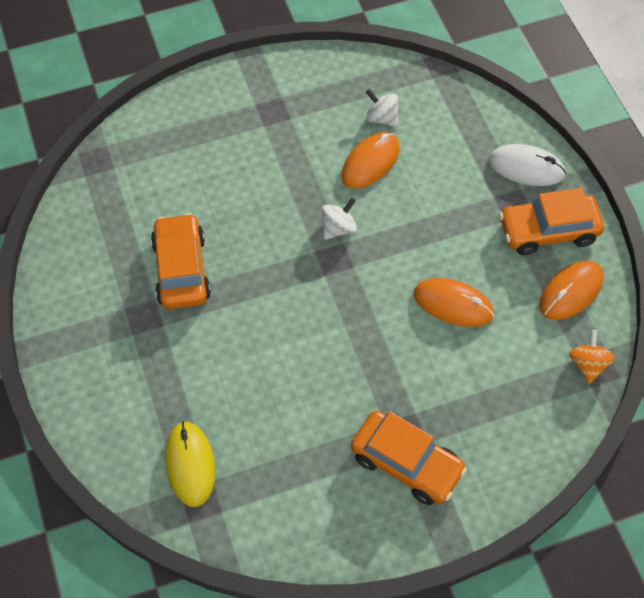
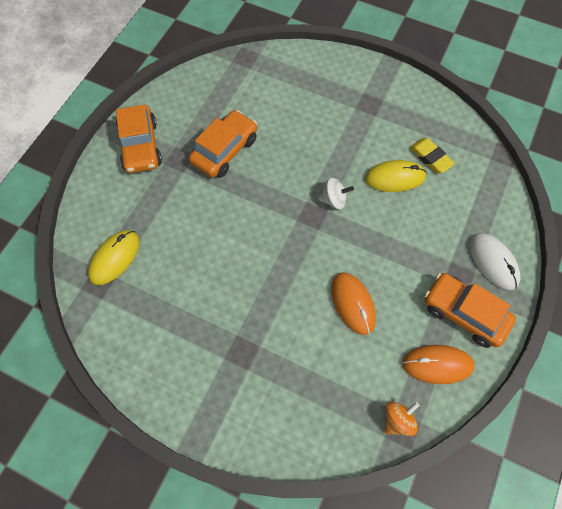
camera: 45 degrees right, 5 degrees up
orange mouse [341,132,400,189] -> yellow mouse [365,160,427,192]
orange car [351,411,467,505] -> orange car moved to [116,105,162,173]
white spinning top [366,89,398,127] -> yellow eraser [409,138,455,173]

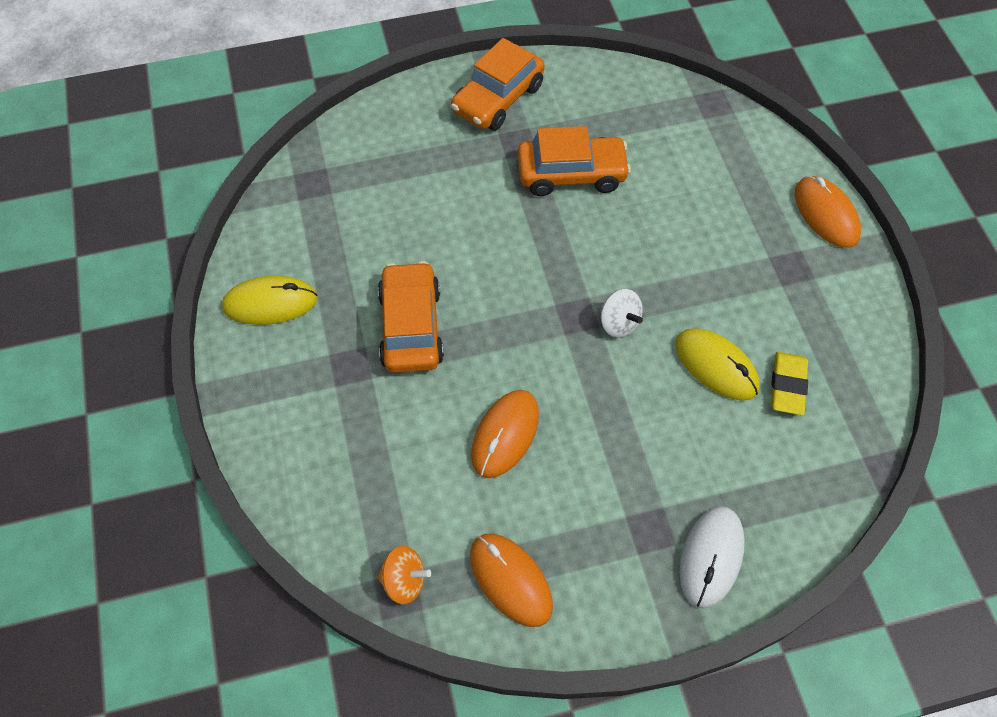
camera: 50 degrees right, 5 degrees down
yellow mouse [88,230,140,285] -> yellow mouse moved to [222,276,318,325]
orange car [425,273,516,348] -> orange car moved to [377,261,444,373]
none -> orange mouse [795,176,861,248]

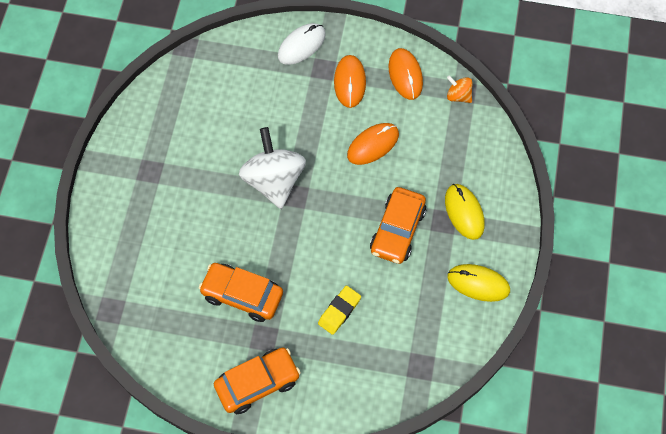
camera: 155 degrees left, 5 degrees up
white spinning top [601,289,643,338] -> white spinning top [239,127,306,209], size x2.12
yellow mouse [675,328,760,401] -> yellow mouse moved to [445,184,485,240]
yellow eraser [771,352,808,415] -> yellow eraser moved to [318,286,361,335]
orange mouse [795,176,861,248] -> orange mouse moved to [334,55,366,108]

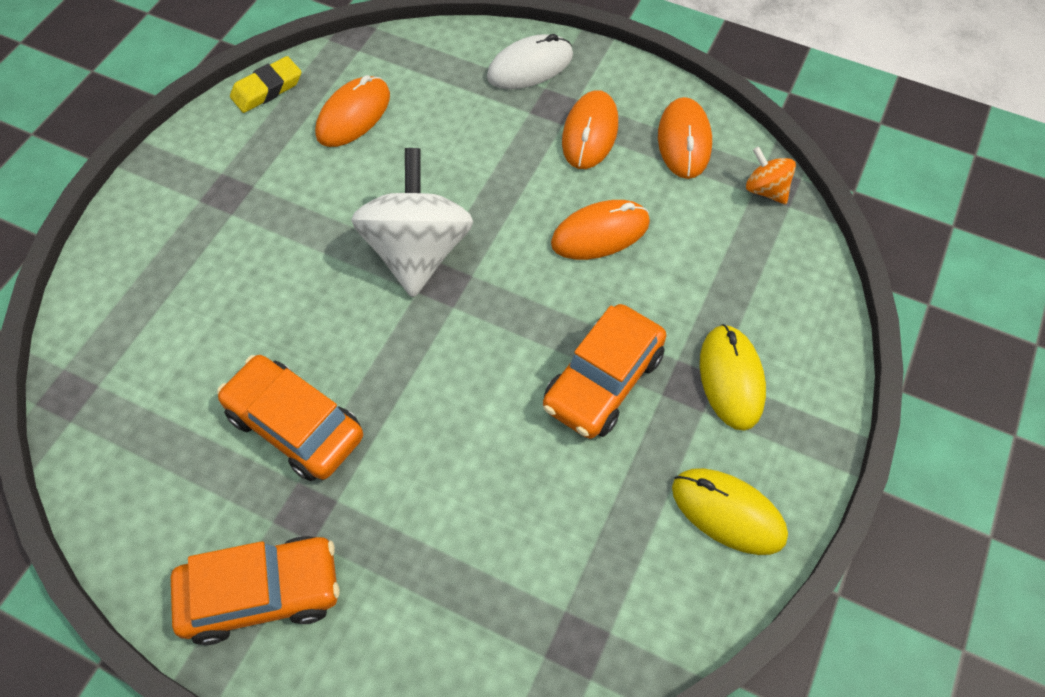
camera: 15 degrees right, 5 degrees down
yellow eraser [318,286,361,335] -> yellow eraser moved to [230,56,301,113]
none -> orange mouse [315,75,390,147]

